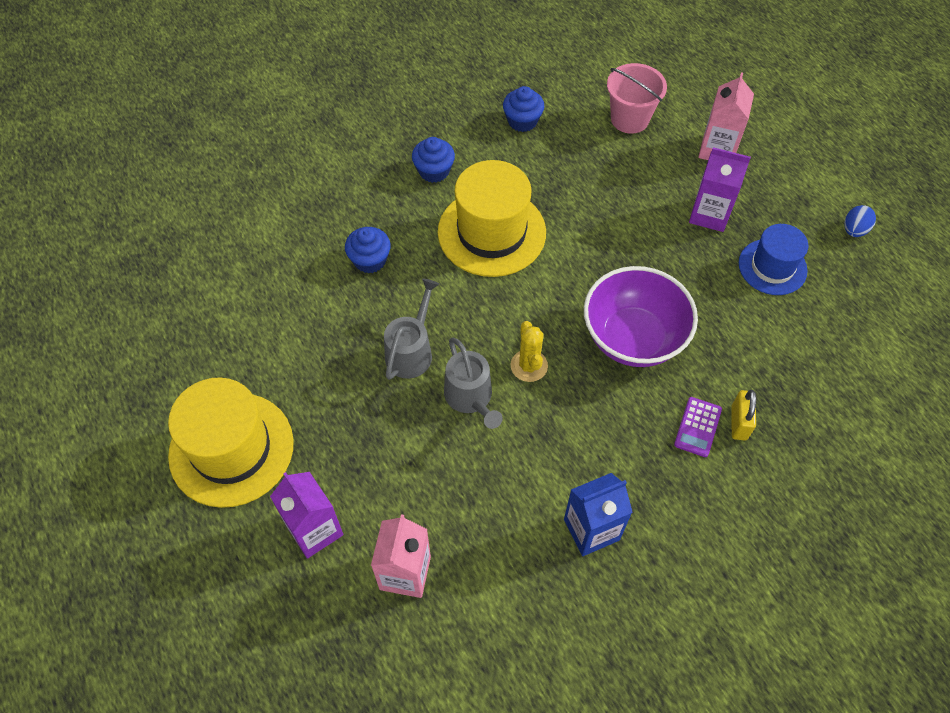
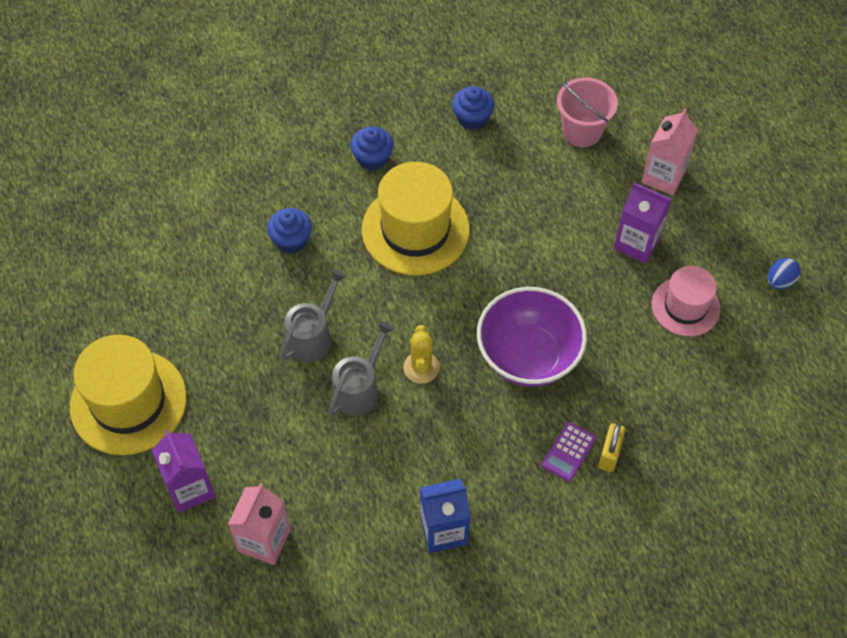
camera: 10 degrees right, 0 degrees up
grey watering can [444,338,503,429] -> grey watering can turned 135 degrees counterclockwise [328,321,395,416]
blue hat [739,224,809,295] -> pink hat [652,266,720,336]

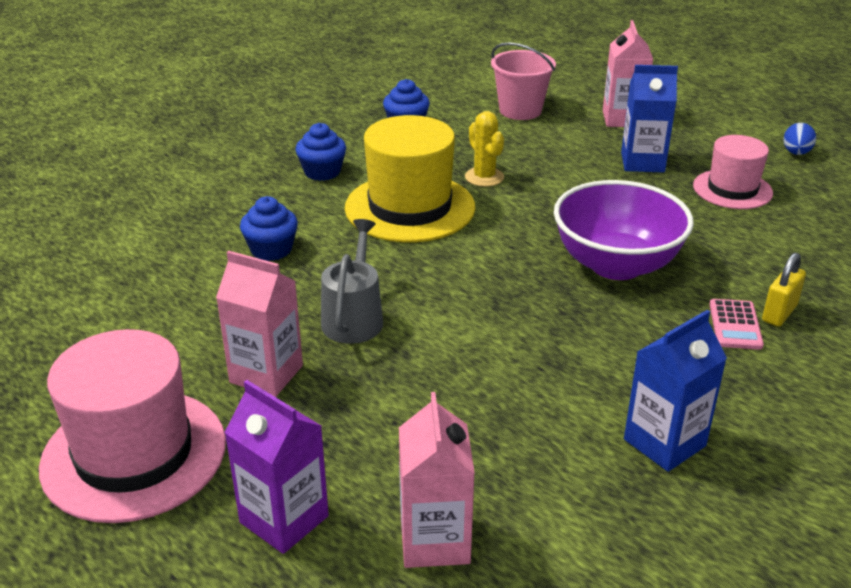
camera: 25 degrees left, 25 degrees down
yellow hat [70,335,187,455] -> pink hat [39,329,226,523]
grey watering can [328,321,395,416] -> none
yellow cactus [403,325,440,384] -> yellow cactus moved to [465,111,504,187]
purple calculator [542,422,596,482] -> pink calculator [709,299,764,350]
yellow padlock [599,423,625,472] -> yellow padlock turned 45 degrees clockwise [762,253,806,327]
purple carton [614,183,671,263] -> blue carton [621,65,678,173]
none -> pink carton [216,251,303,397]

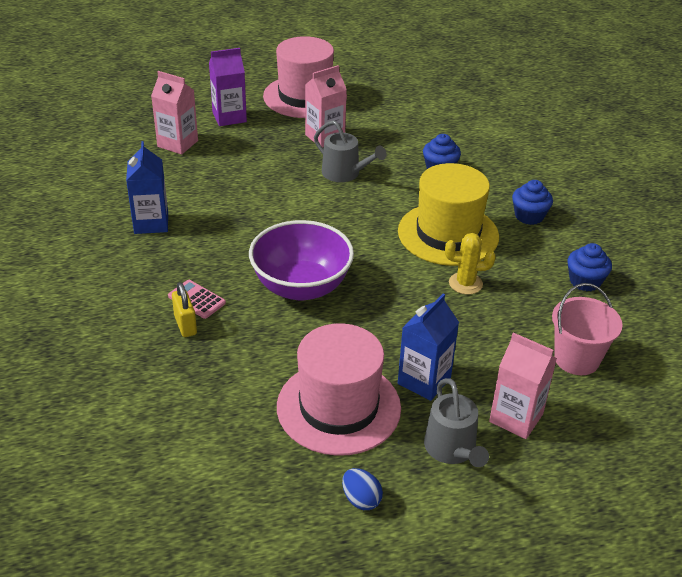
camera: 120 degrees right, 5 degrees up
pink hat [693,135,773,209] -> pink hat [277,323,401,456], size x1.63
none -> grey watering can [424,378,489,467]

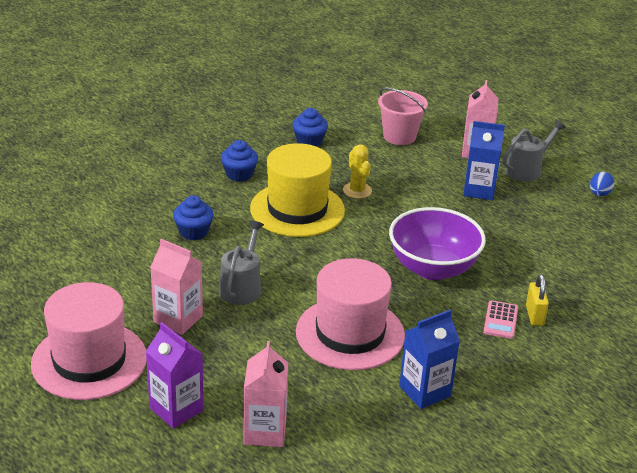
camera: 115 degrees left, 5 degrees down
yellow padlock [172,282,197,337] -> yellow padlock turned 45 degrees counterclockwise [526,274,549,326]
pink hat [277,323,401,456] -> pink hat moved to [296,258,405,370]

